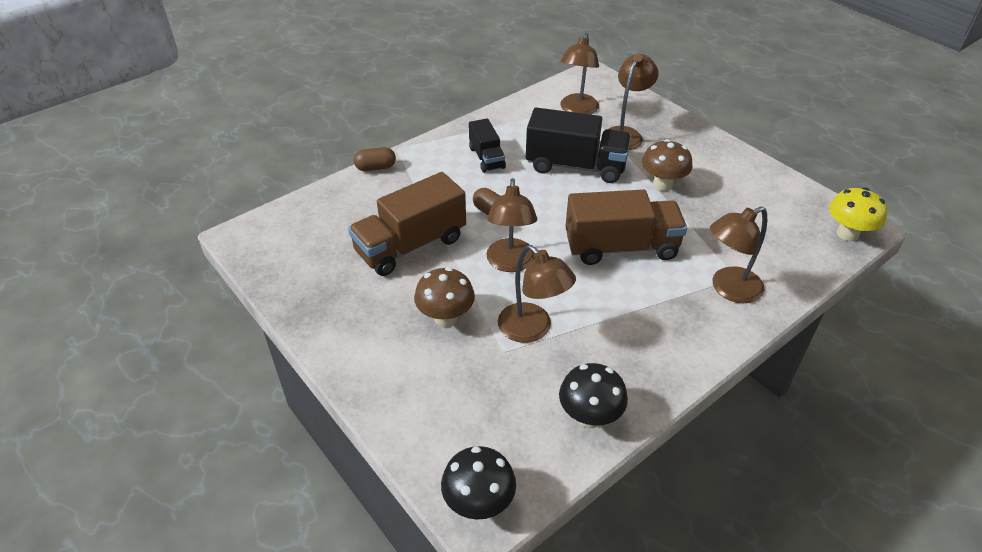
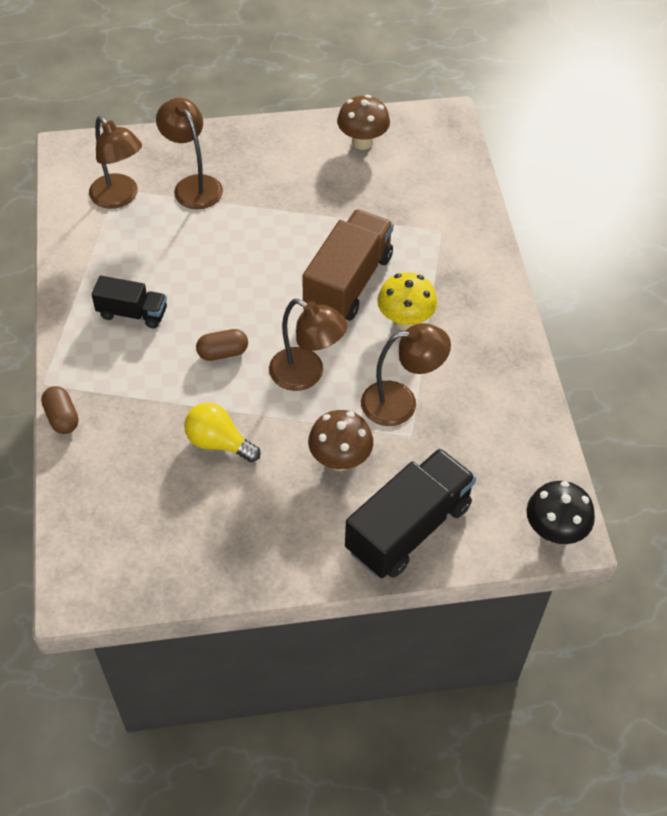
camera: 60 degrees left, 10 degrees up
brown truck [348,172,466,276] -> yellow light bulb [184,403,261,462]
brown capsule [354,147,396,171] -> brown capsule turned 45 degrees counterclockwise [41,386,79,434]
black truck [526,107,631,183] -> black truck moved to [345,448,476,578]
black mushroom [559,363,628,428] -> none
brown mushroom [642,139,693,191] -> brown mushroom moved to [337,95,390,150]
brown lamp [710,207,767,303] -> none
yellow mushroom [829,188,887,241] -> yellow mushroom moved to [377,272,437,330]

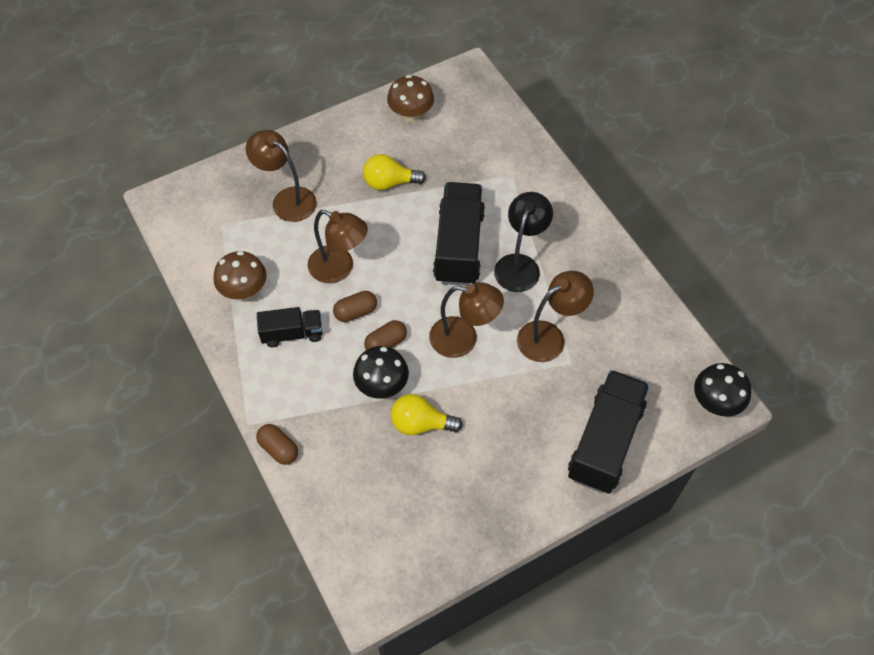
camera: 20 degrees left, 5 degrees up
brown lamp [89,116,142,209] -> brown lamp moved to [308,210,368,283]
brown truck [302,209,394,321] -> black truck [433,182,485,286]
brown mushroom [308,410,373,471] -> brown mushroom moved to [214,251,266,301]
yellow mushroom [377,272,437,330] -> black lamp [494,192,553,292]
none -> brown capsule [333,291,377,322]
none -> black mushroom [353,346,409,399]
none -> yellow light bulb [363,154,426,190]

